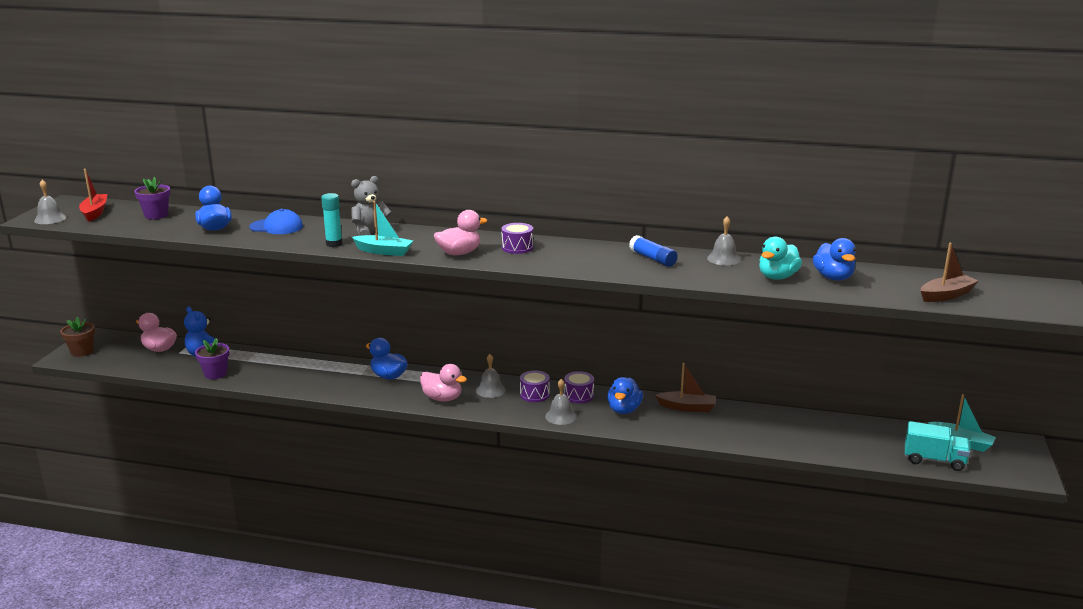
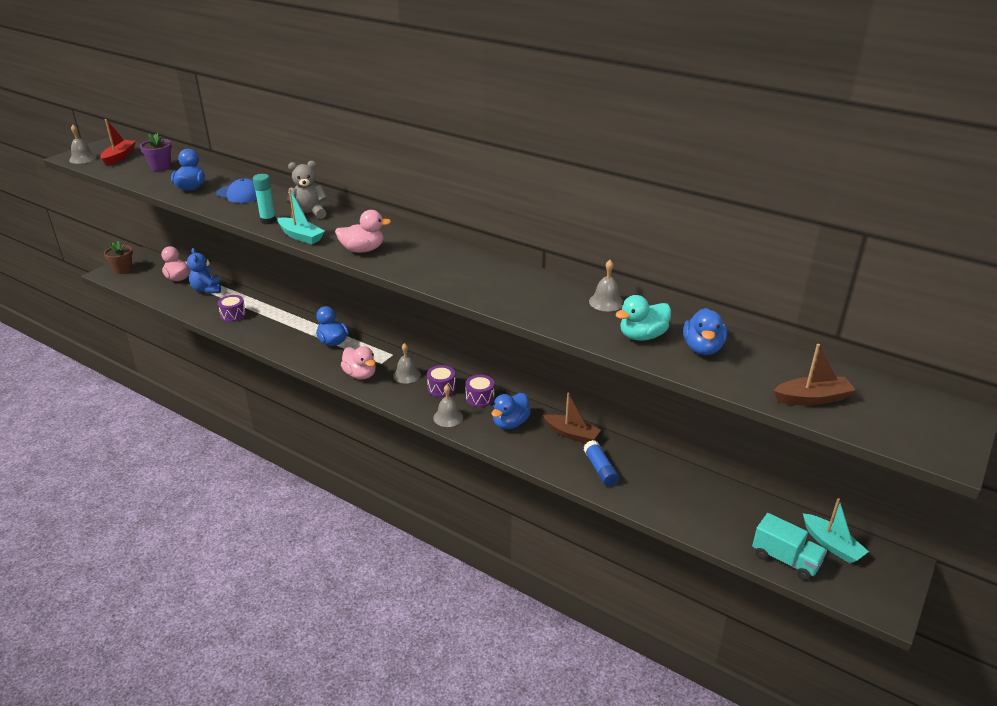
camera: 20 degrees right, 10 degrees up
purple flower pot [195,338,229,379] -> none
purple drum [501,223,533,254] -> purple drum moved to [218,295,246,322]
blue glue stick [629,235,677,267] -> blue glue stick moved to [583,440,619,486]

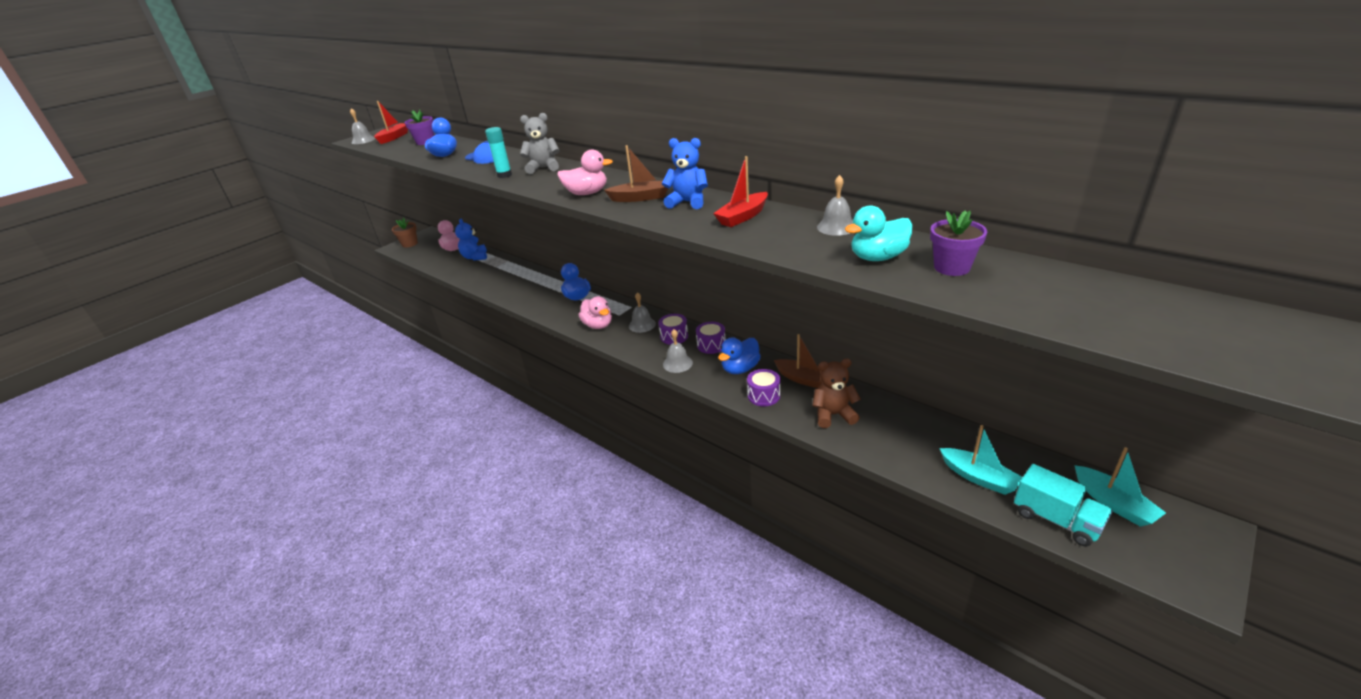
camera: 10 degrees right, 0 degrees up
purple drum [218,295,246,322] -> purple drum moved to [747,369,780,406]
turquoise boat [277,189,325,244] -> turquoise boat moved to [939,425,1022,495]
blue glue stick [583,440,619,486] -> brown teddy bear [812,358,861,428]
blue duck [683,308,727,355] -> purple flower pot [930,211,987,276]
brown boat [773,344,856,406] -> brown boat moved to [604,145,668,202]
none -> blue teddy bear [661,138,708,209]
none -> red boat [713,156,768,227]

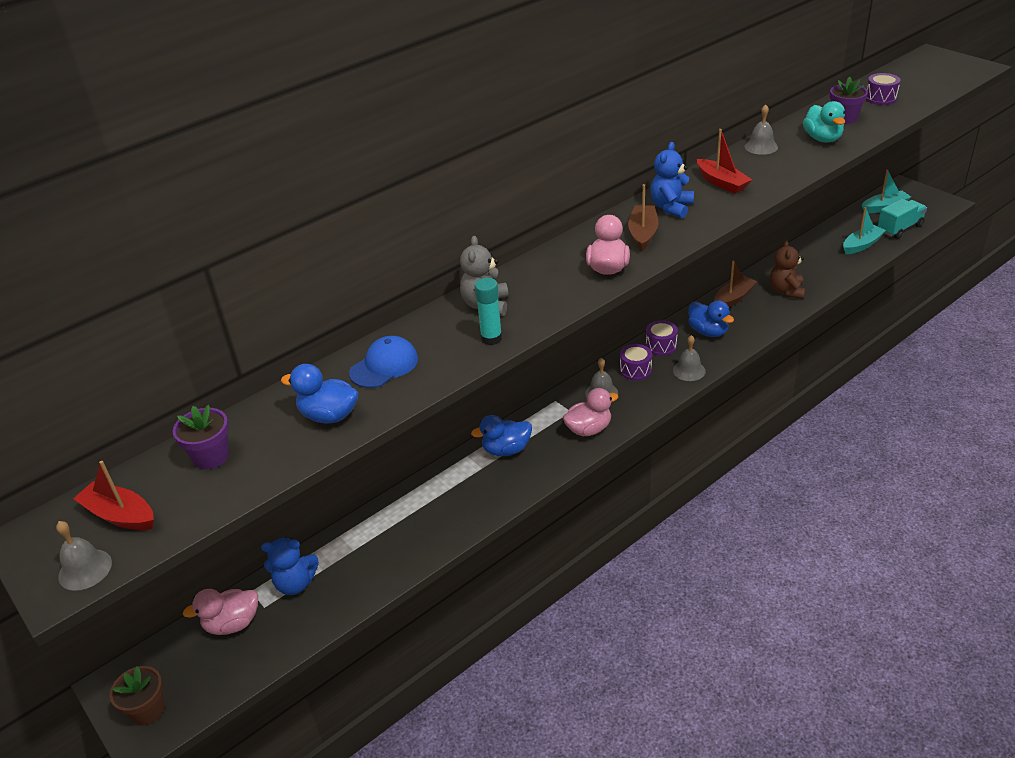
camera: 80 degrees left, 5 degrees up
purple drum [747,369,780,406] -> purple drum moved to [866,73,901,105]

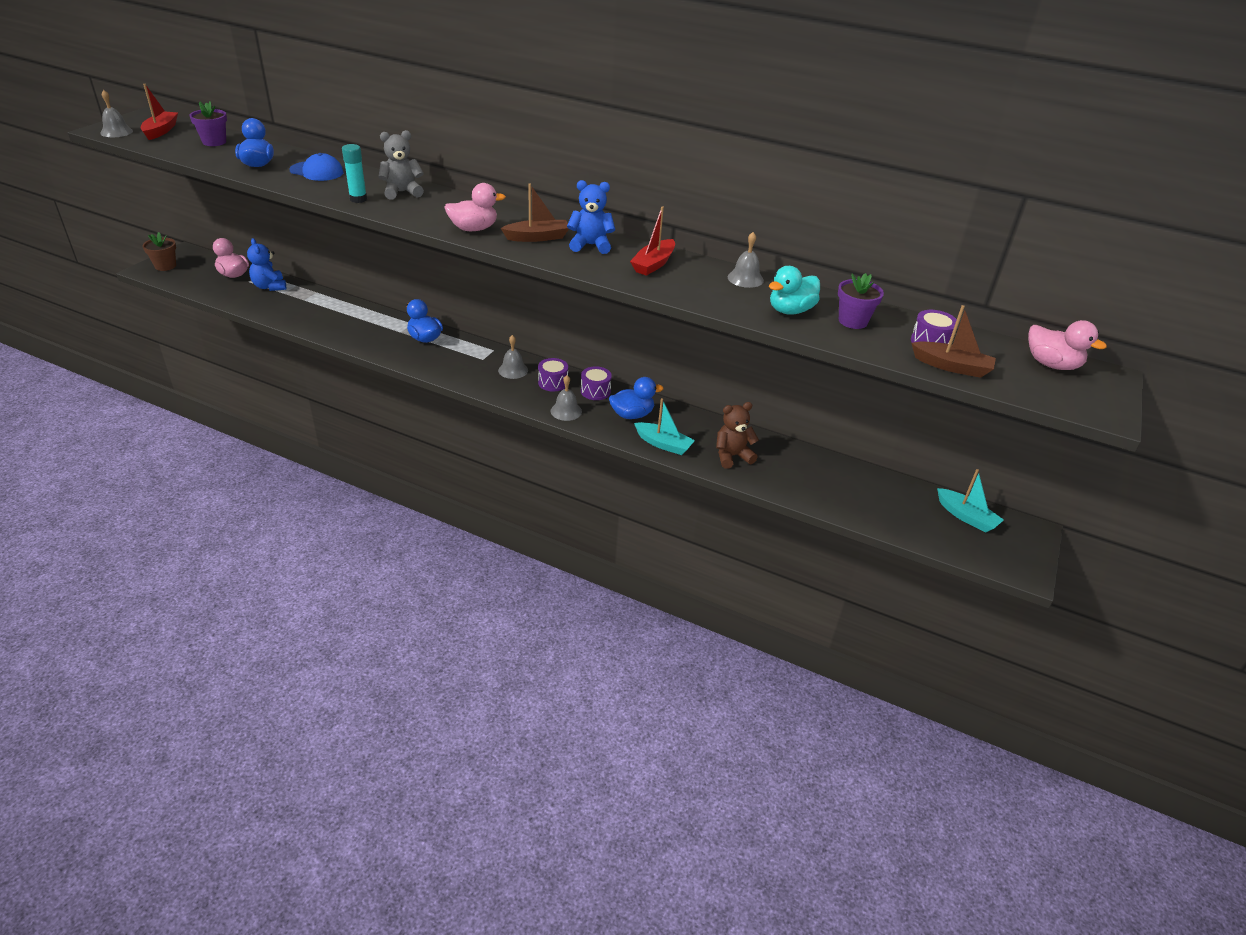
camera: 60 degrees right, 0 degrees up
pink duck [563,388,618,436] -> pink duck moved to [1028,320,1107,370]
blue duck [688,300,734,337] -> blue duck turned 135 degrees counterclockwise [609,377,664,419]
brown boat [714,260,757,307] -> brown boat moved to [912,305,996,378]
turquoise boat [843,207,886,254] -> turquoise boat moved to [634,398,695,455]
turquoise truck [878,198,927,239] -> none

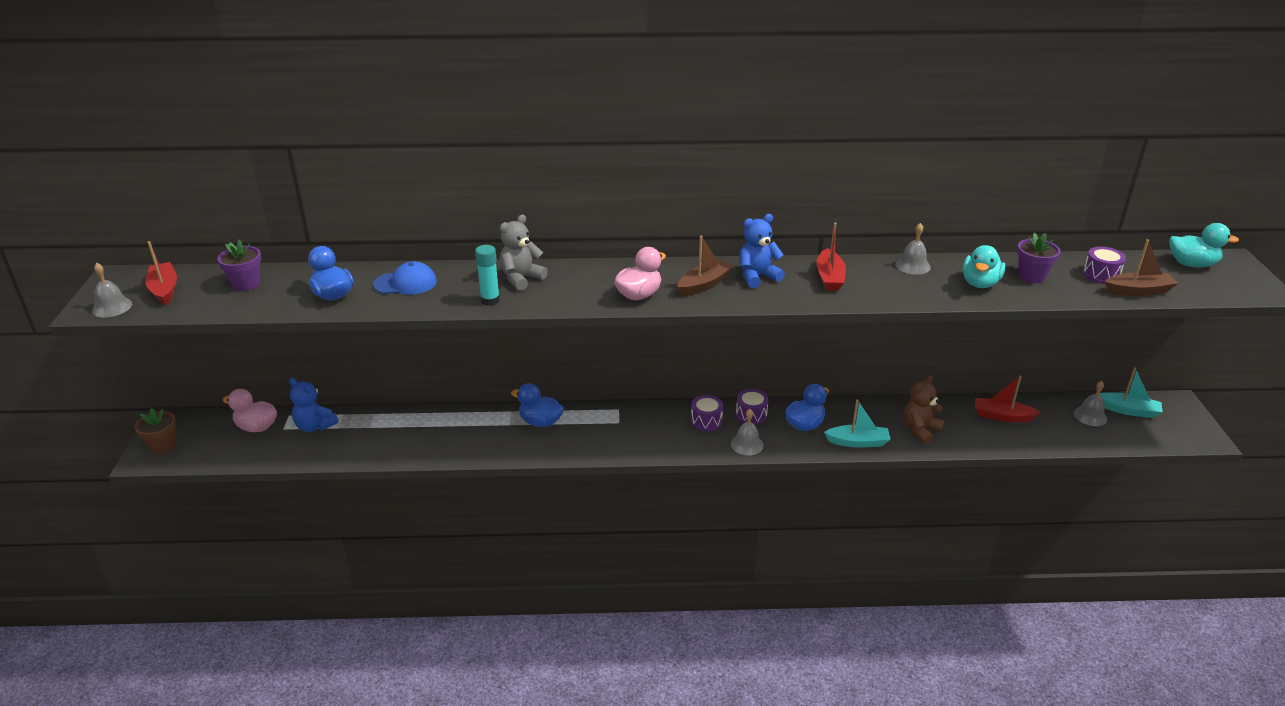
camera: 25 degrees left, 5 degrees down
grey bell [498,335,528,379] -> grey bell moved to [1074,381,1107,426]
pink duck [1028,320,1107,370] -> turquoise duck [1169,223,1239,268]
none -> red boat [975,375,1041,422]

